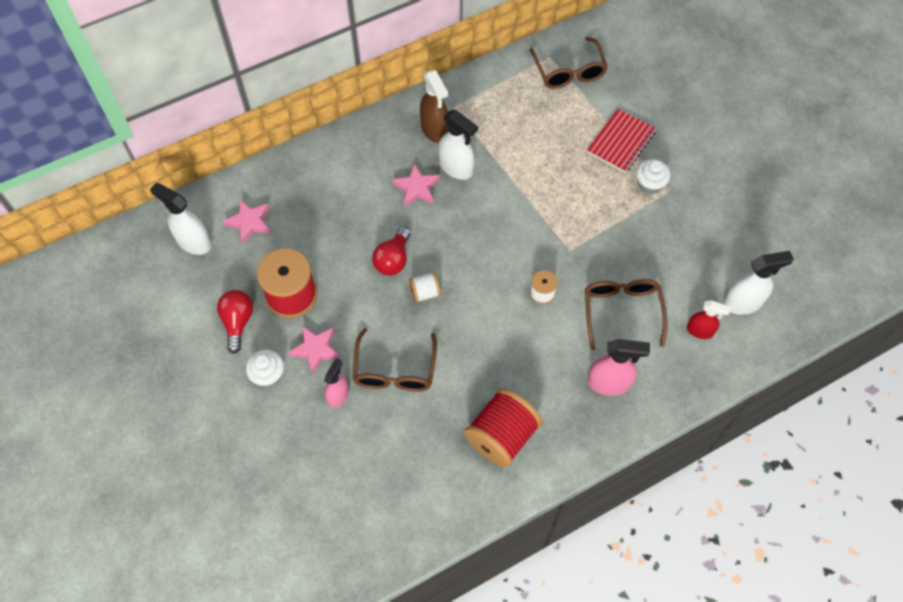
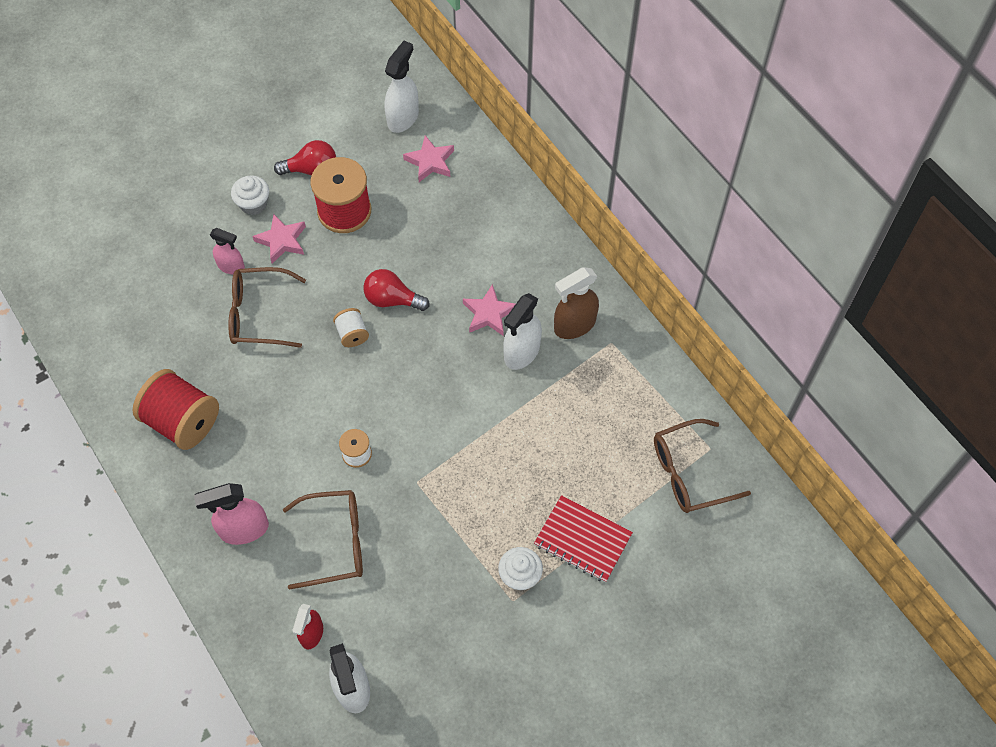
camera: 85 degrees right, 0 degrees up
pink spray bottle [588,339,650,396] -> pink spray bottle turned 75 degrees clockwise [194,483,269,545]

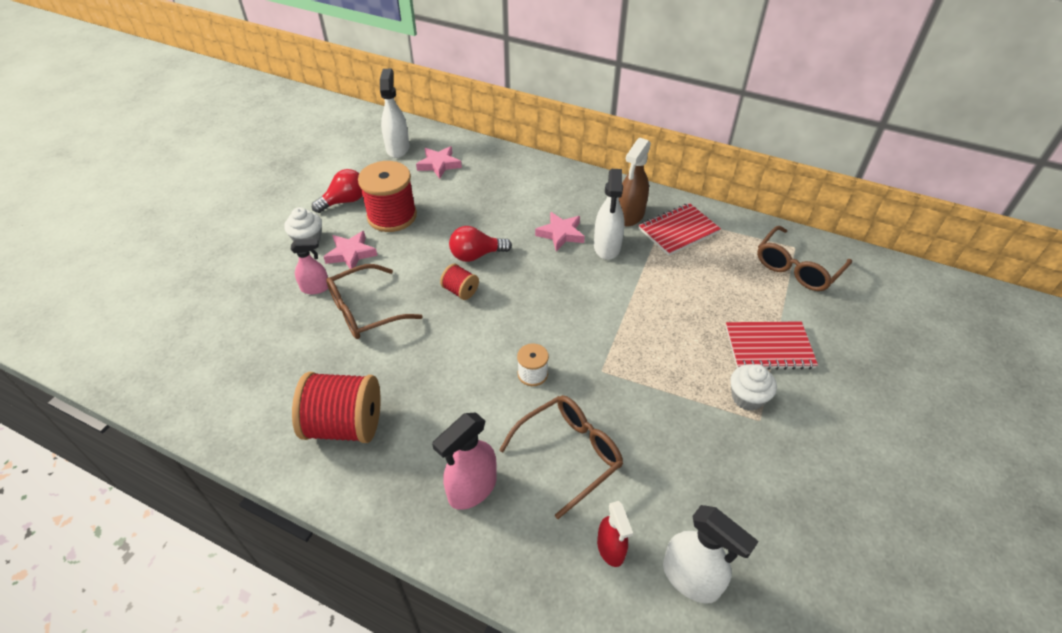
camera: 30 degrees left, 15 degrees down
white spool [333,308,369,347] -> red spool [440,263,479,300]
none -> red notebook [639,203,721,256]

